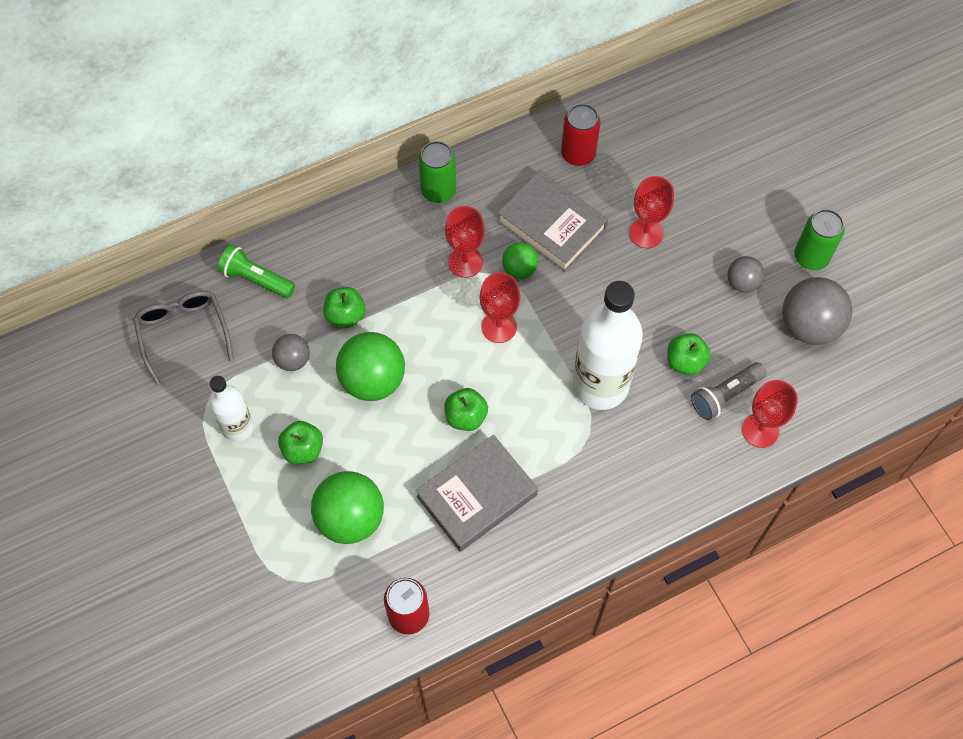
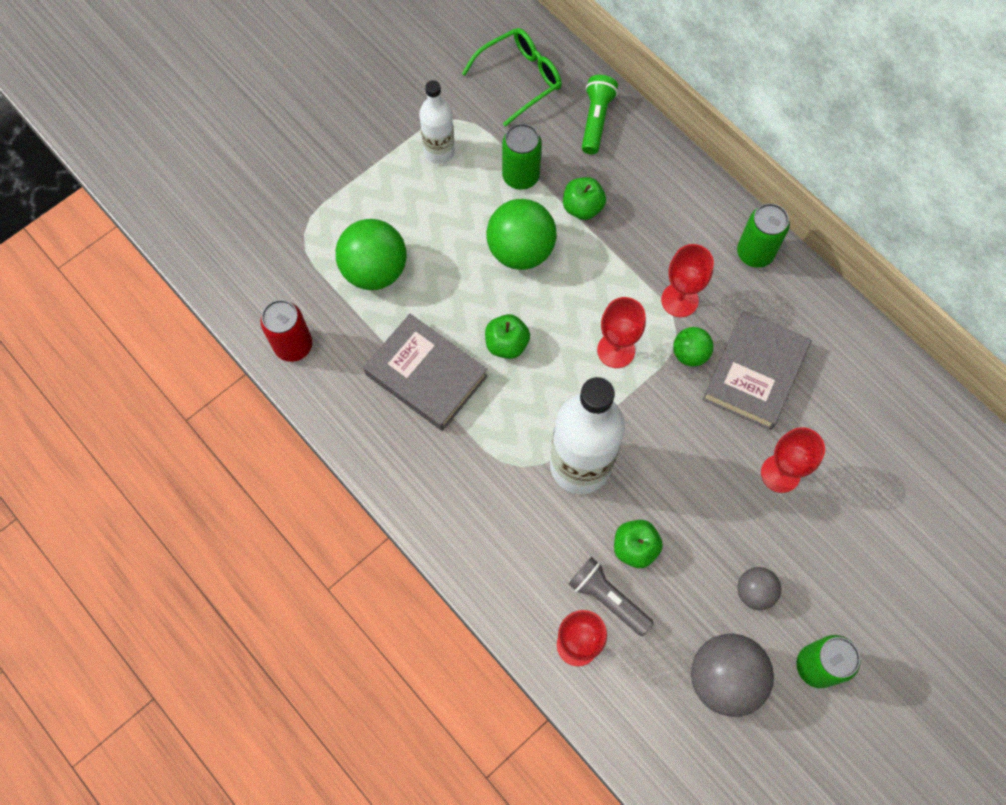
camera: 75 degrees right, 5 degrees up
grey glasses [133,291,234,385] -> green glasses [462,28,562,127]
grey ball [272,334,310,371] -> green can [502,124,542,190]
green apple [278,421,323,464] -> none
red can [561,104,600,166] -> none

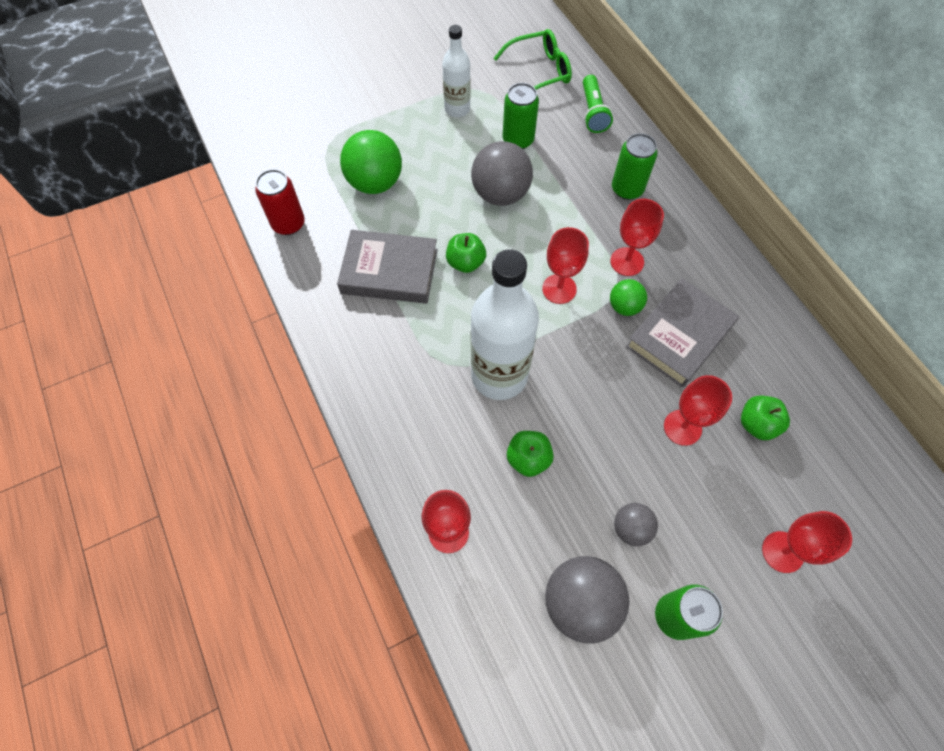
camera: 15 degrees right, 5 degrees down
grey book [363,314,488,431] -> grey book turned 45 degrees counterclockwise [337,230,437,304]
green ball [486,199,557,270] -> grey ball [471,141,533,206]
green apple [563,177,606,220] -> green apple moved to [741,396,790,440]
grey flashlight [569,557,654,636] -> none
green flashlight [582,75,618,154] -> green flashlight turned 150 degrees clockwise [583,75,613,133]
green can [737,203,790,268] -> green can moved to [612,133,658,200]
none -> red goblet [762,511,852,573]

